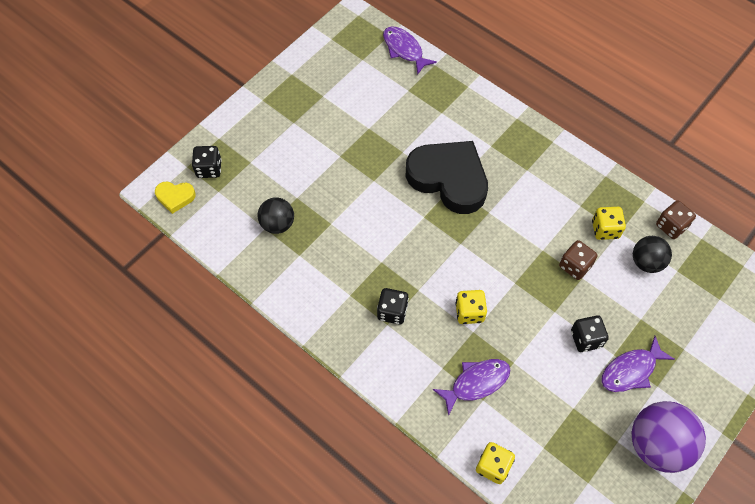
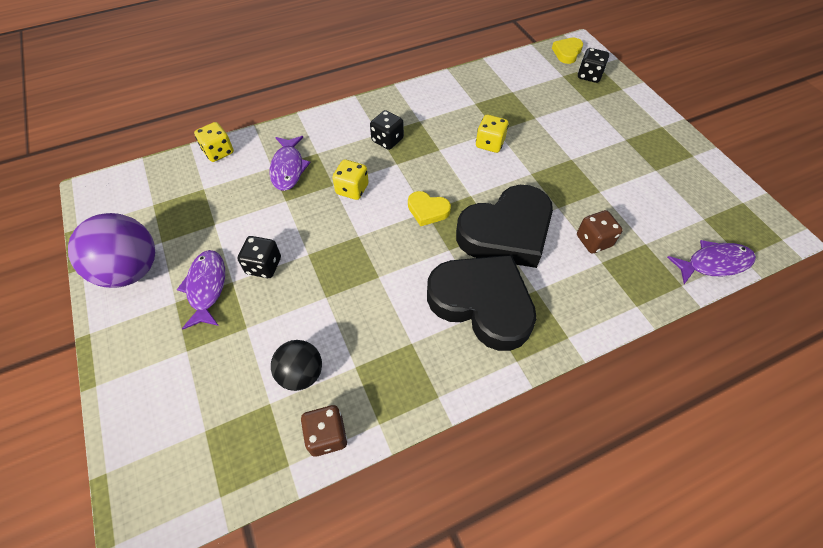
camera: 115 degrees right, 5 degrees down
black ball [258,198,294,234] -> none
brown dice [559,240,597,280] -> brown dice moved to [577,210,623,253]
yellow dice [592,207,626,240] -> yellow dice moved to [476,115,509,153]
none -> yellow heart [408,191,451,226]
none -> black heart [427,255,537,351]

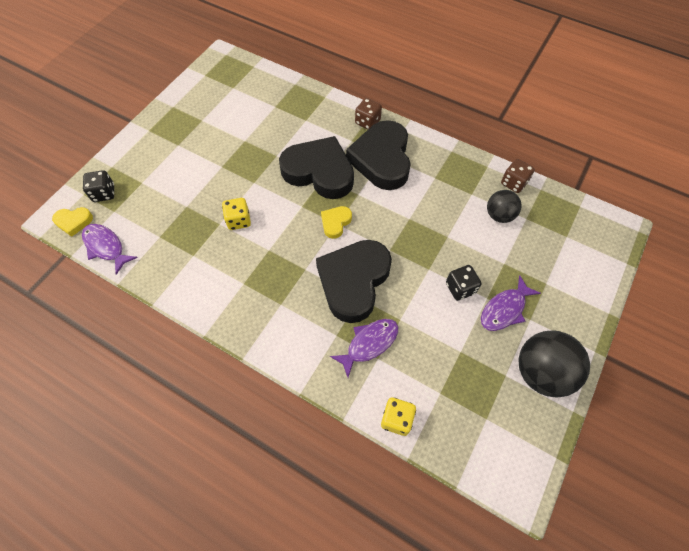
camera: 125 degrees left, 5 degrees up
purple ball [68,213,155,288] -> black ball [518,331,590,398]
yellow dice [332,159,369,200] -> black heart [316,240,392,323]
black dice [370,110,404,150] -> none
yellow heart [408,191,451,226] -> yellow heart turned 135 degrees counterclockwise [321,206,352,239]
brown dice [577,210,623,253] -> brown dice moved to [355,98,382,129]
purple fish [667,240,756,284] -> purple fish moved to [82,224,138,275]

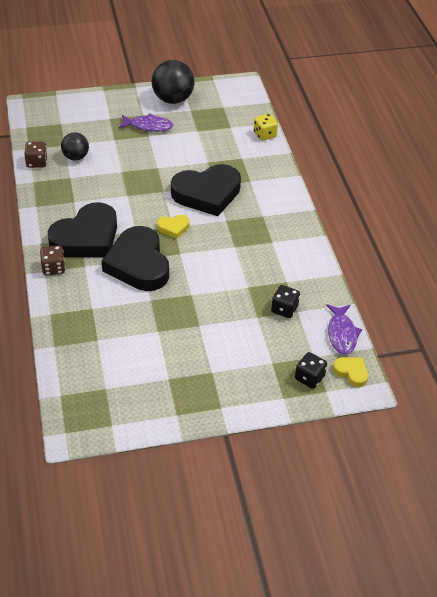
camera: 135 degrees left, 15 degrees down
yellow dice [222,198,251,230] -> none
purple fish [330,319,398,378] -> none
black dice [446,265,481,301] -> black dice moved to [271,285,300,318]

